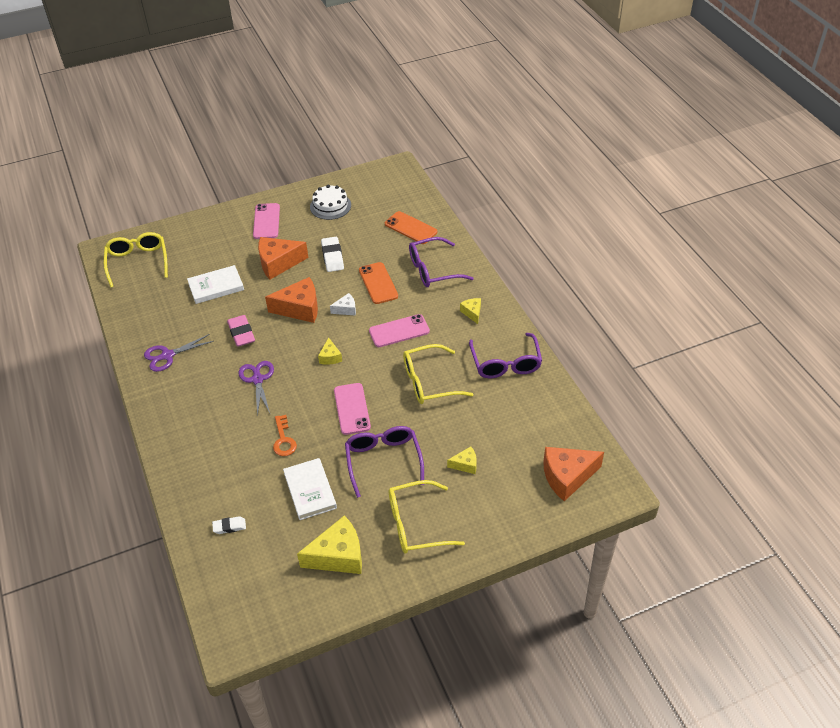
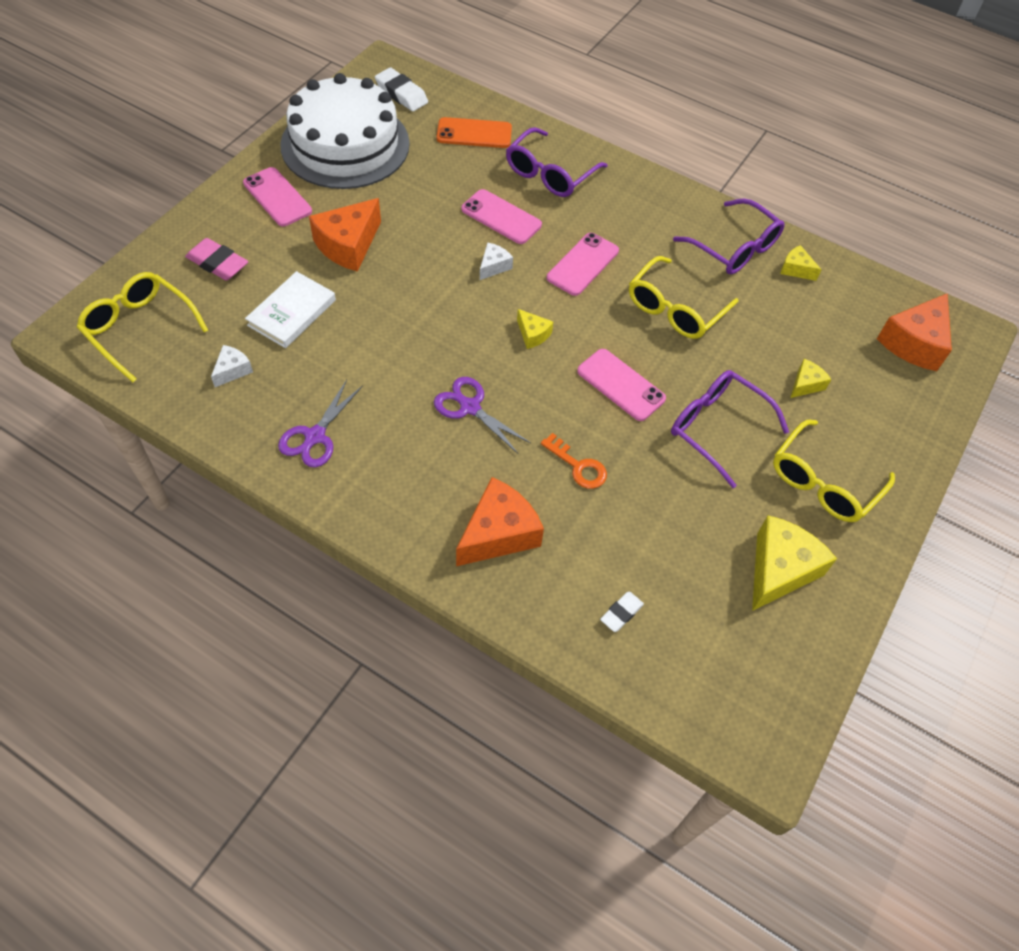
camera: 40 degrees left, 10 degrees up
pink eraser [227,315,255,347] -> pink eraser moved to [185,238,248,281]
orange cheese [265,277,318,323] -> orange cheese moved to [456,477,544,566]
white book [283,458,337,520] -> none
white cake [310,185,351,220] -> white cake [280,73,410,189], size x2.08
white eraser [321,237,344,272] -> white eraser moved to [375,67,428,112]
orange phone [359,262,398,304] -> pink phone [461,189,542,244]
yellow cheese [460,298,481,324] -> yellow cheese moved to [780,245,821,281]
none -> white cheese [211,345,253,387]

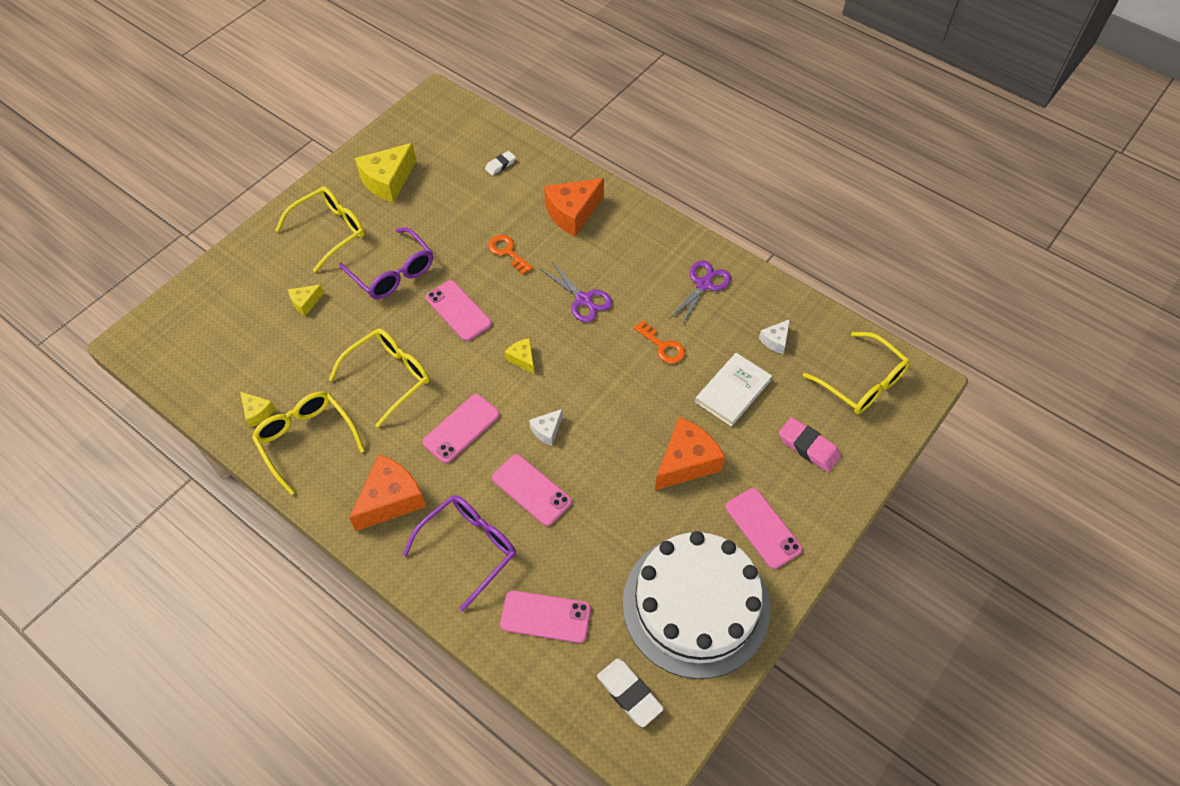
camera: 170 degrees left, 0 degrees up
orange phone [436,117,512,148] -> pink phone [500,590,591,643]
purple glasses [673,199,785,274] -> yellow glasses [252,391,365,495]
orange cheese [877,293,952,371] -> orange cheese moved to [349,455,426,531]
none -> orange key [634,320,685,364]

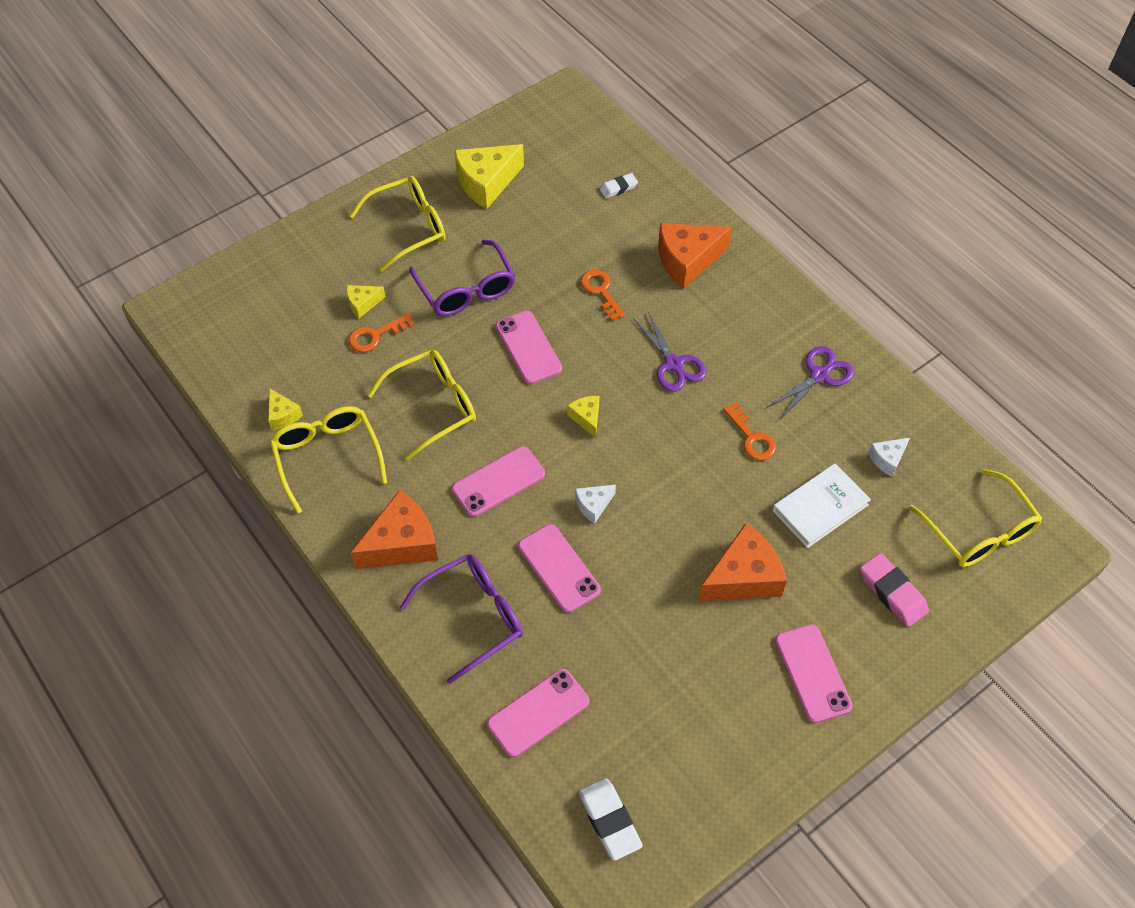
camera: 15 degrees right, 0 degrees up
pink phone [500,590,591,643] -> pink phone turned 60 degrees counterclockwise [487,669,589,757]
white cake [623,531,770,679] -> none
none -> orange key [348,313,414,352]

